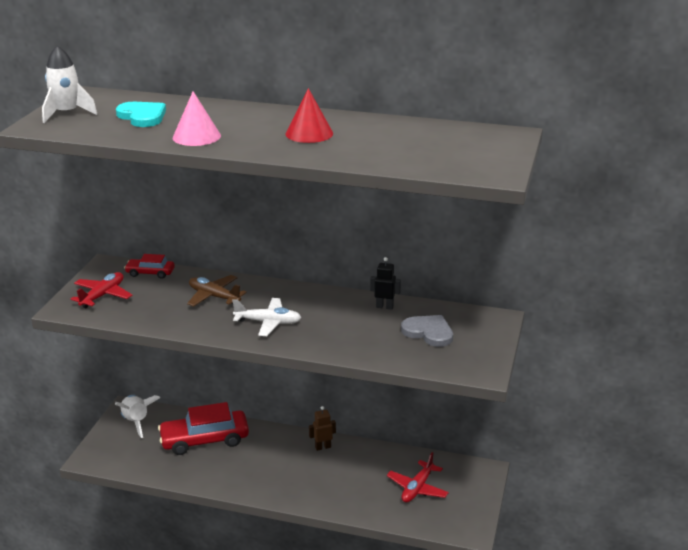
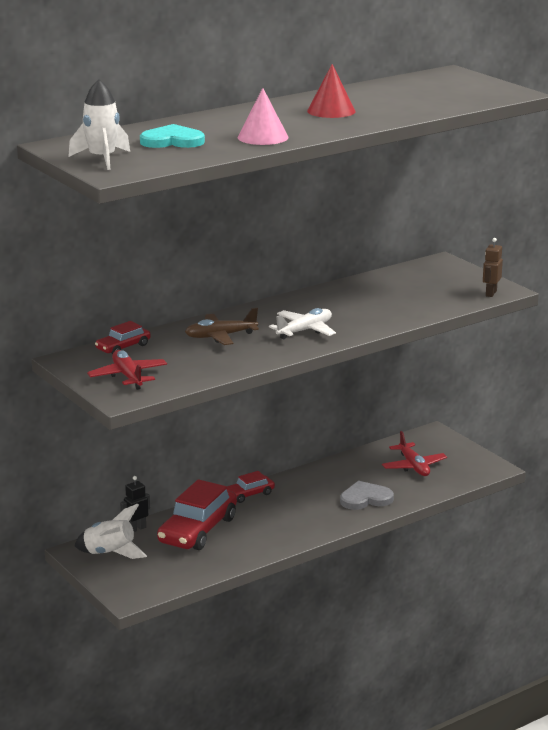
camera: 50 degrees left, 5 degrees down
brown robot [309,406,336,451] -> brown robot moved to [483,238,503,297]
black robot [370,257,401,310] -> black robot moved to [120,476,150,532]
grey heart [401,315,453,347] -> grey heart moved to [340,481,394,510]
none -> red car [227,471,275,503]

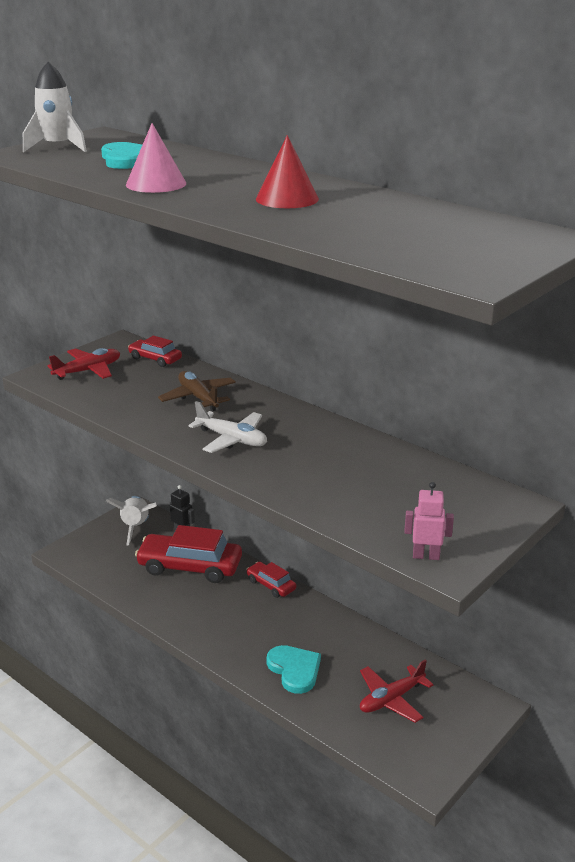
camera: 75 degrees right, 5 degrees up
grey heart [340,481,394,510] -> turquoise heart [267,645,321,694]
brown robot [483,238,503,297] -> pink robot [404,482,454,560]

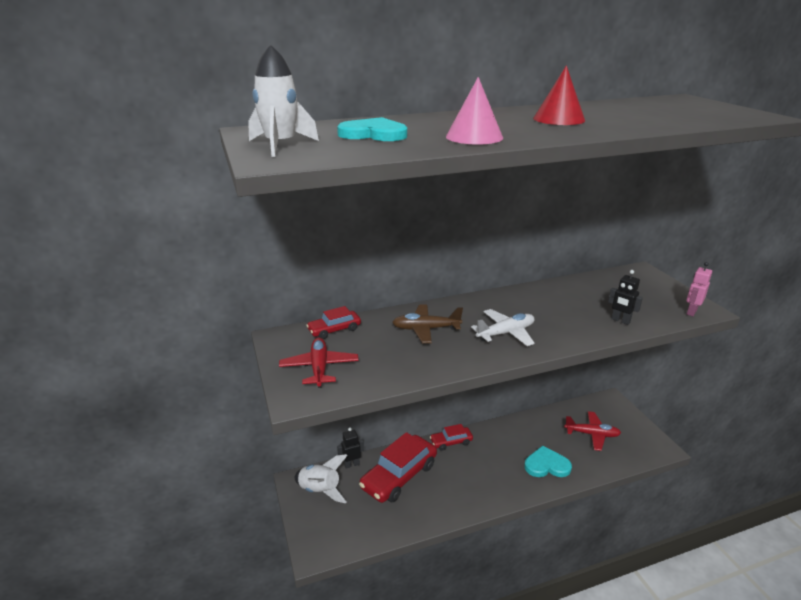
camera: 60 degrees left, 0 degrees up
red plane [360,660,434,723] -> red plane turned 75 degrees counterclockwise [564,411,621,451]
none -> black robot [608,270,643,325]

